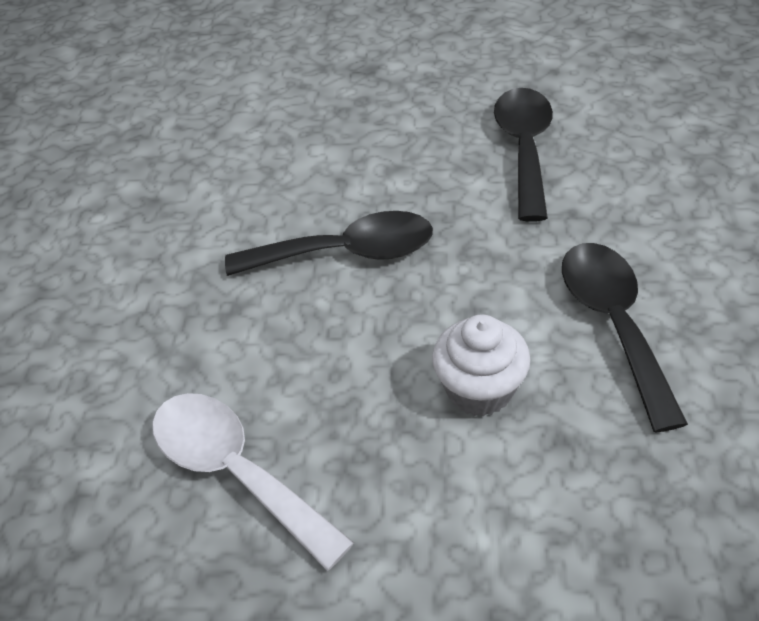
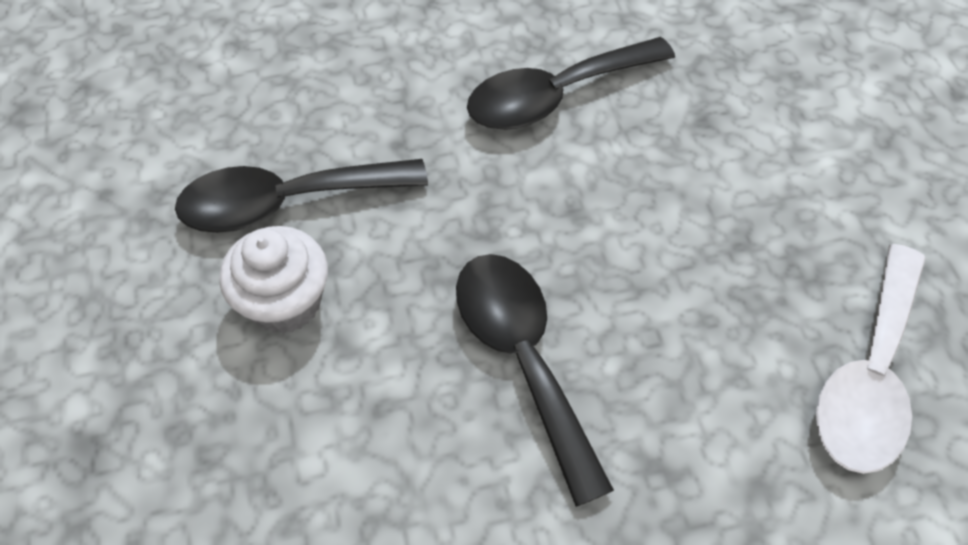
camera: 110 degrees left, 10 degrees up
white cupcake [432,314,530,416] -> white cupcake moved to [219,226,328,334]

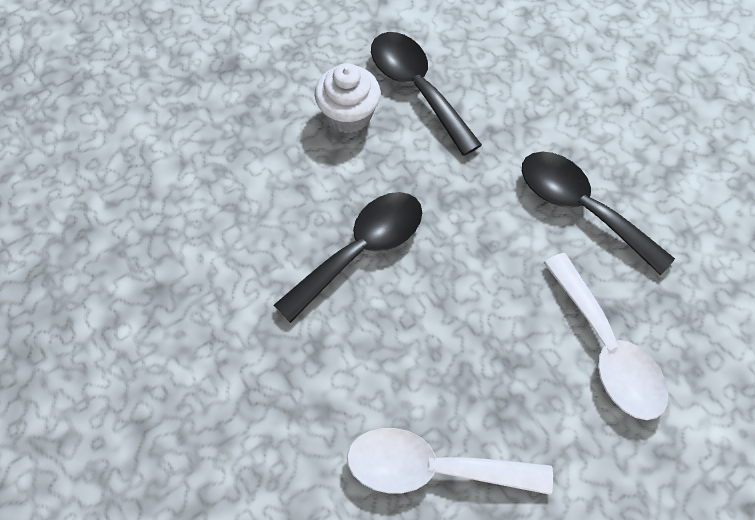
camera: 70 degrees right, 5 degrees up
none -> white spoon [543,253,668,420]

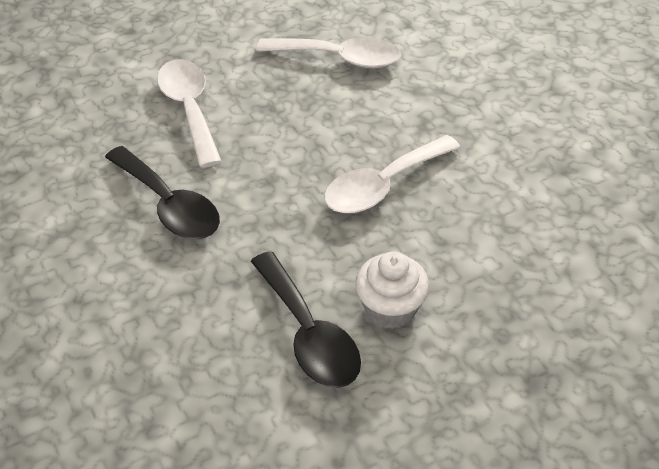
camera: 175 degrees left, 15 degrees down
black spoon [274,192,422,323] -> white spoon [324,135,461,213]

